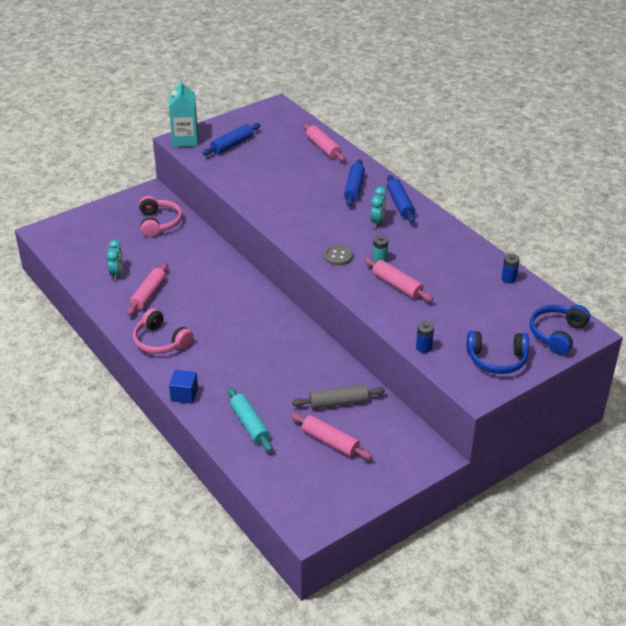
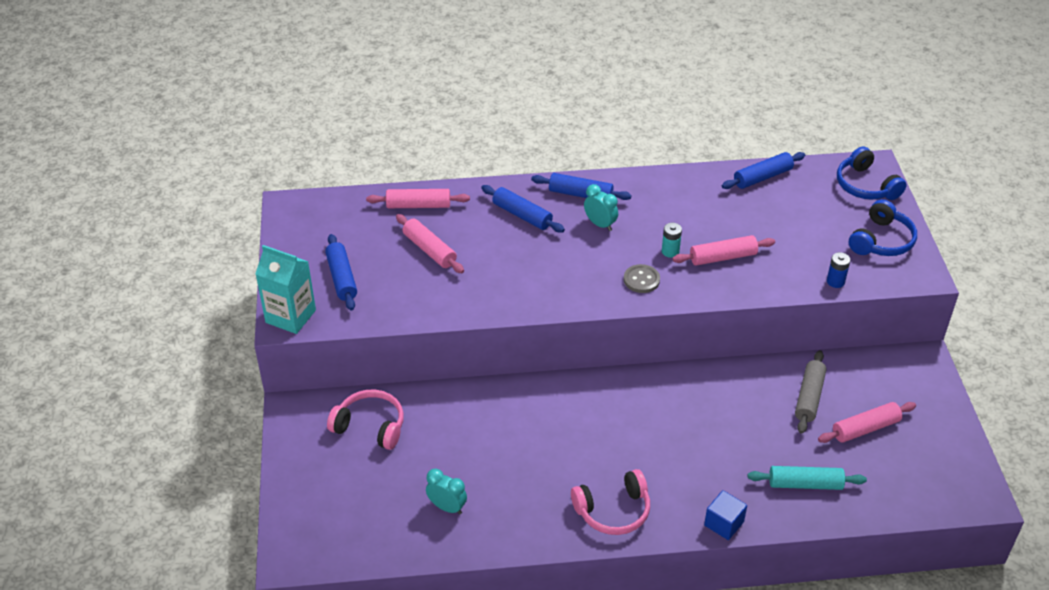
camera: 60 degrees left, 5 degrees up
pink rolling pin [127,263,168,316] -> pink rolling pin moved to [396,214,464,273]
blue battery [501,254,520,284] -> blue rolling pin [722,152,805,189]

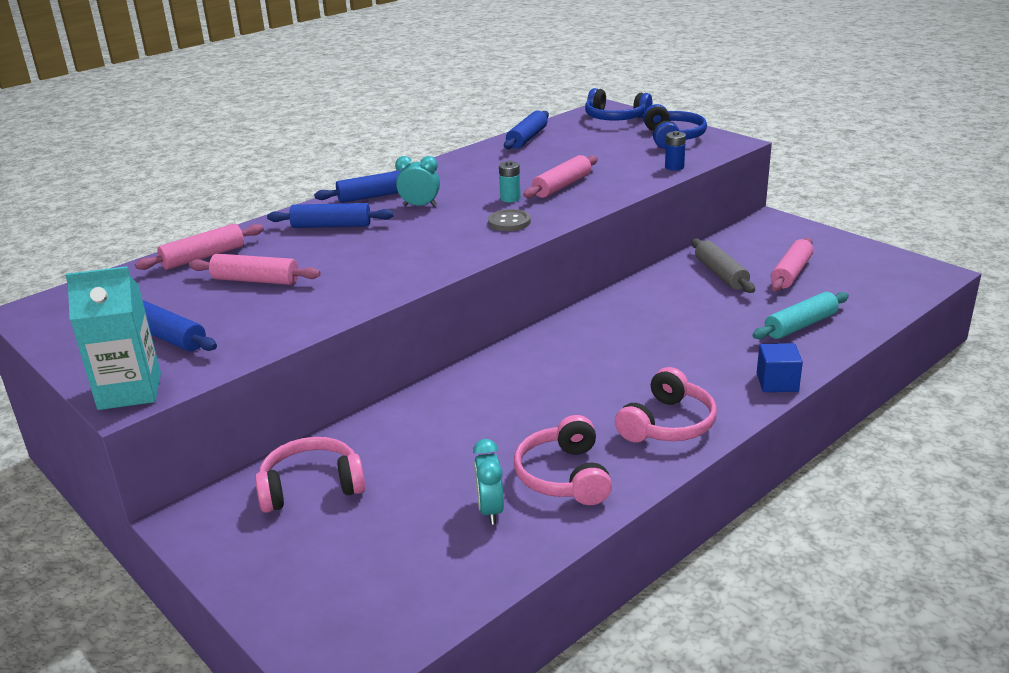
camera: 35 degrees left, 15 degrees down
turquoise clock [426,468,467,515] -> turquoise clock turned 90 degrees counterclockwise [473,439,504,525]
none -> pink headphones [514,415,612,505]

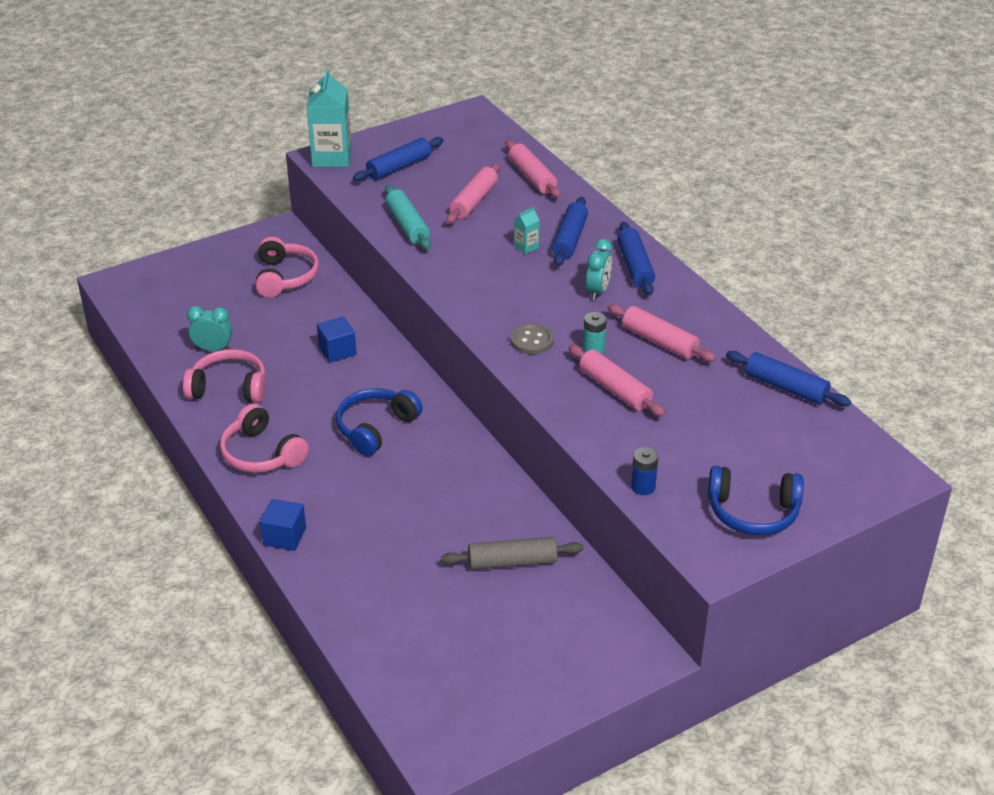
camera: 100 degrees right, 10 degrees up
blue headphones [585,88,652,121] -> blue headphones moved to [336,388,423,456]
turquoise rolling pin [752,292,849,339] -> turquoise rolling pin moved to [385,185,431,250]
pink rolling pin [771,237,813,291] -> pink rolling pin moved to [607,304,716,362]
none -> blue cube [317,316,357,363]
none -> turquoise carton [514,207,540,254]

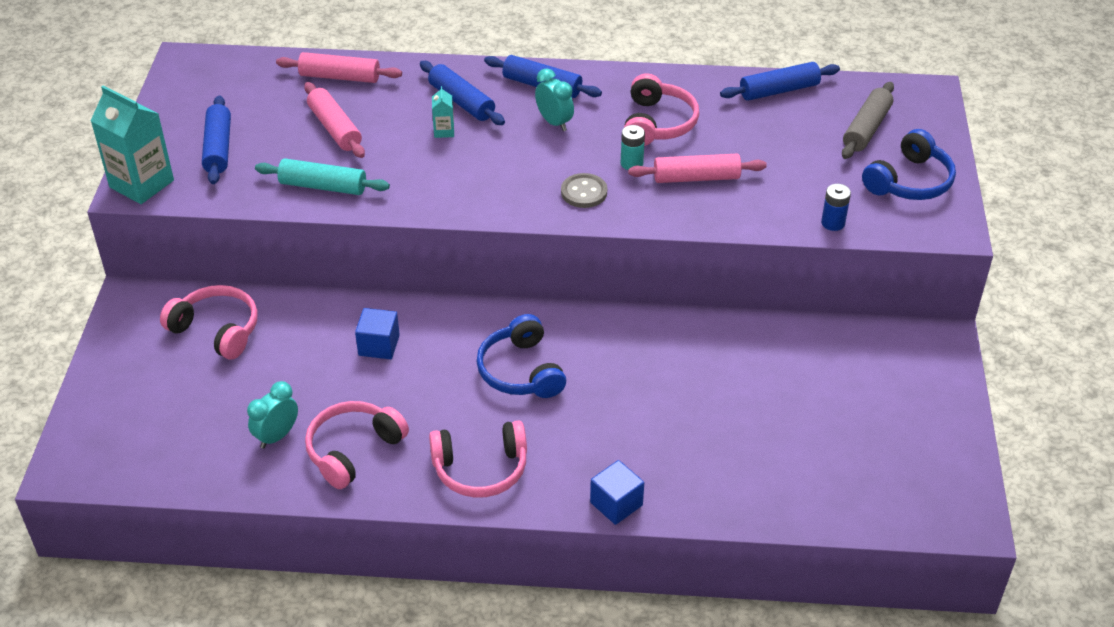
camera: 55 degrees left, 5 degrees up
grey rolling pin [441,537,583,570] -> grey rolling pin moved to [842,82,894,159]
pink rolling pin [607,304,716,362] -> pink headphones [624,73,699,146]

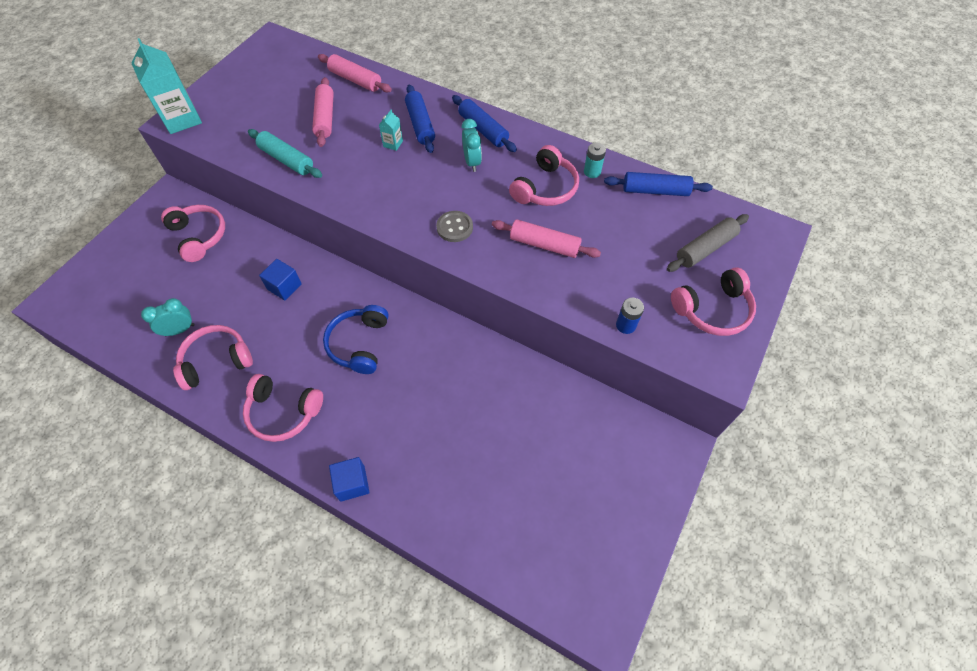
camera: 25 degrees right, 15 degrees up
blue rolling pin [202,95,231,184] -> none
turquoise battery [621,125,645,170] -> turquoise battery moved to [584,143,606,178]
blue headphones [862,129,956,200] -> pink headphones [671,267,756,336]

